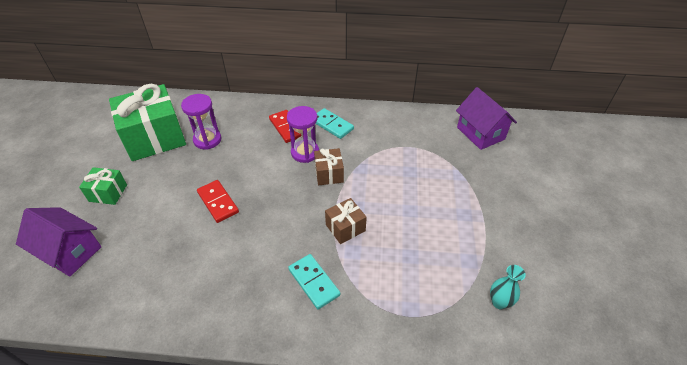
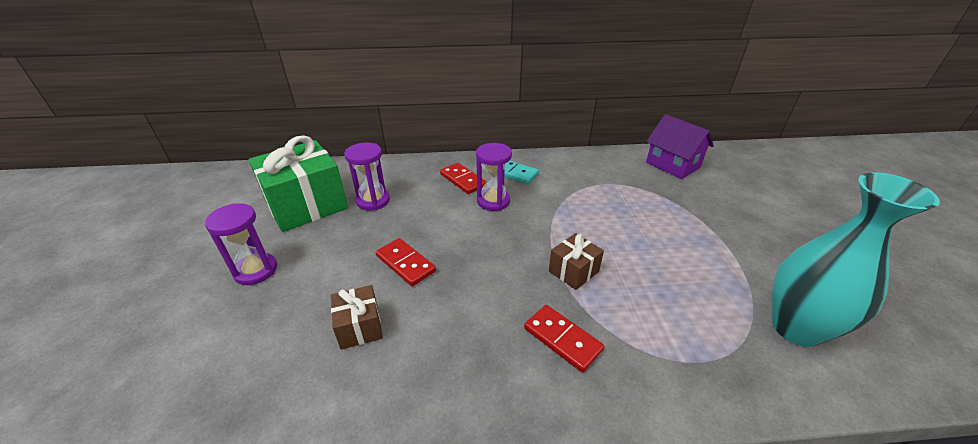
camera: 10 degrees left, 10 degrees down
purple house [16,207,102,277] -> none
green gift [79,167,127,205] -> purple hourglass [205,203,277,285]
turquoise domino [288,254,341,310] -> red domino [524,305,604,372]
brown gift [314,148,344,185] -> brown gift moved to [331,285,383,350]
turquoise vase [490,265,526,309] -> turquoise vase [772,172,940,347], size x2.30

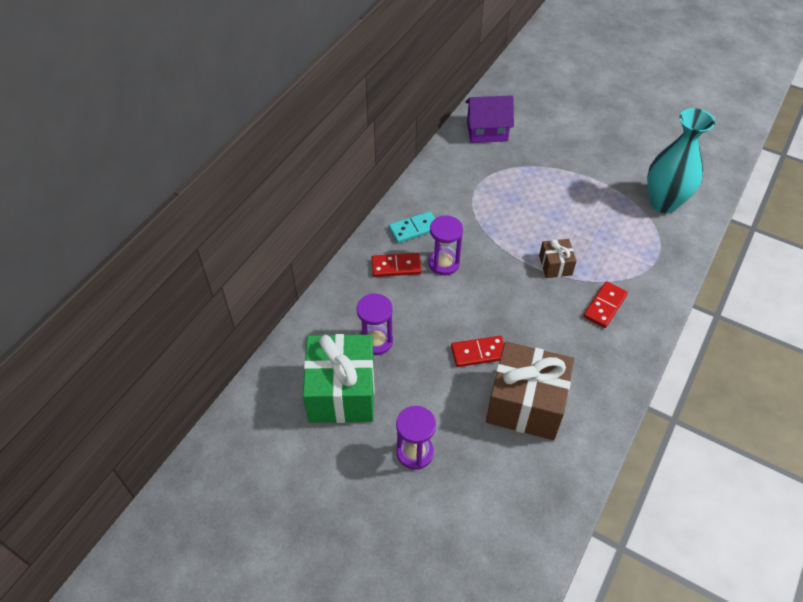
camera: 55 degrees left, 15 degrees up
brown gift [331,285,383,350] -> brown gift [486,342,574,440], size x2.07
red domino [524,305,604,372] -> red domino turned 45 degrees counterclockwise [583,281,628,328]

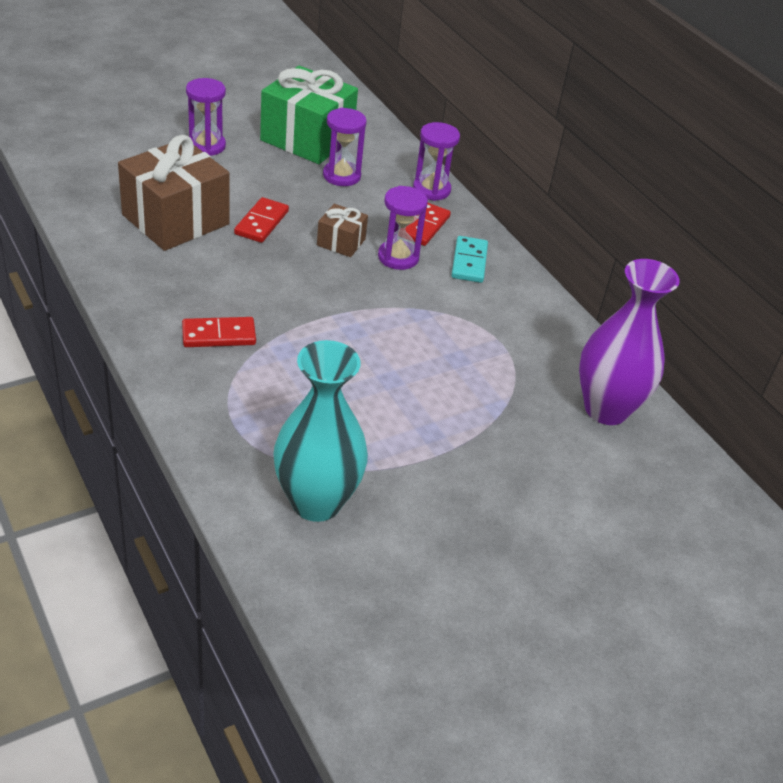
camera: 115 degrees right, 10 degrees down
purple house [465,95,514,143] -> purple vase [579,259,680,425]
brown gift [539,239,576,278] -> brown gift moved to [317,204,368,257]
red domino [583,281,628,328] -> red domino turned 75 degrees counterclockwise [182,317,256,347]
none -> purple hourglass [413,122,460,201]

